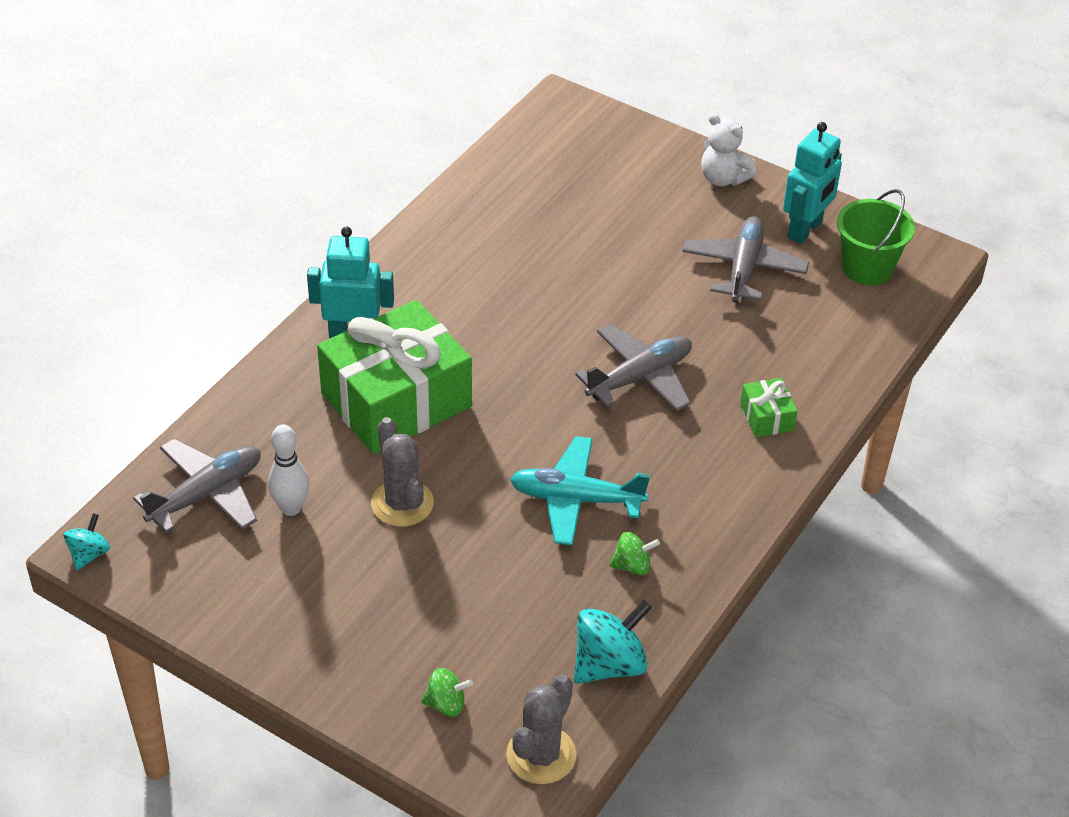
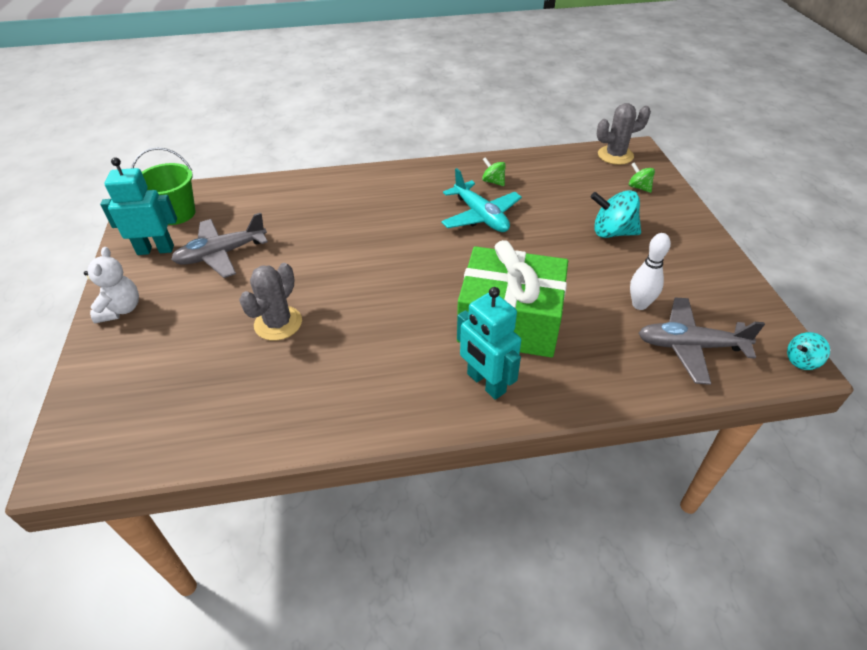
camera: 130 degrees left, 0 degrees up
grey cactus [371,417,434,527] -> grey cactus moved to [239,263,302,341]
turquoise spinning top [574,600,652,684] -> turquoise spinning top moved to [591,190,641,238]
grey plane [575,324,692,411] -> none
green gift [740,378,798,437] -> none

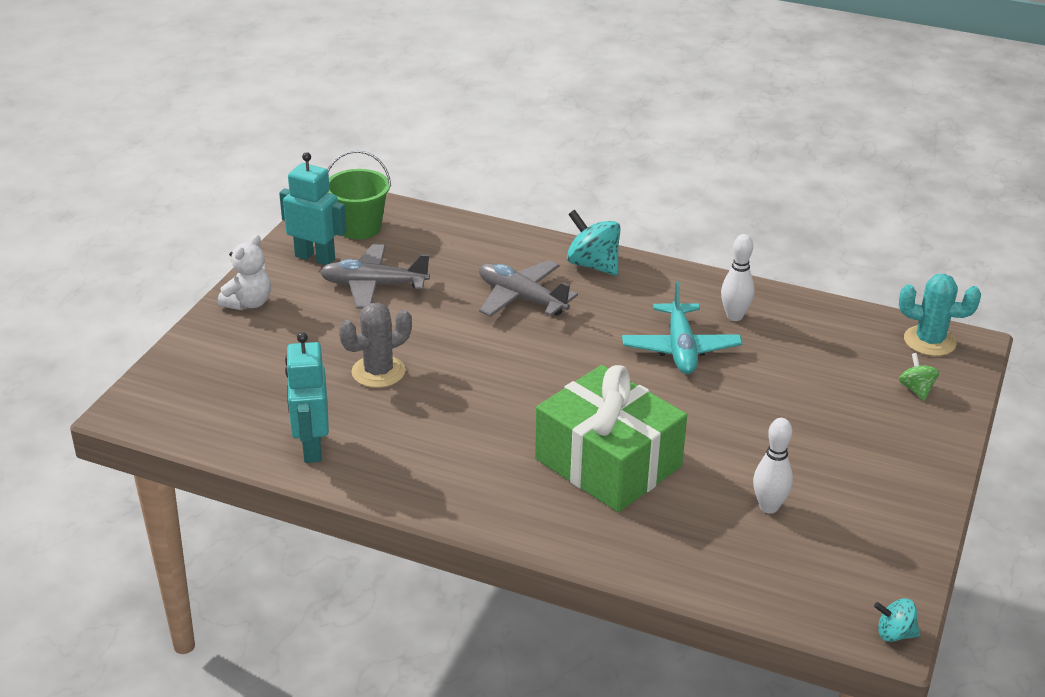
camera: 30 degrees right, 10 degrees down
turquoise robot [457,287,521,400] -> turquoise robot moved to [285,332,329,463]
green spinning top [482,157,506,186] -> white bowling pin [721,234,754,321]
turquoise spinning top [591,190,641,238] -> turquoise spinning top moved to [567,210,620,276]
grey cactus [597,103,651,165] -> turquoise cactus [899,274,981,356]
grey plane [638,297,765,385] -> grey plane moved to [479,260,578,317]

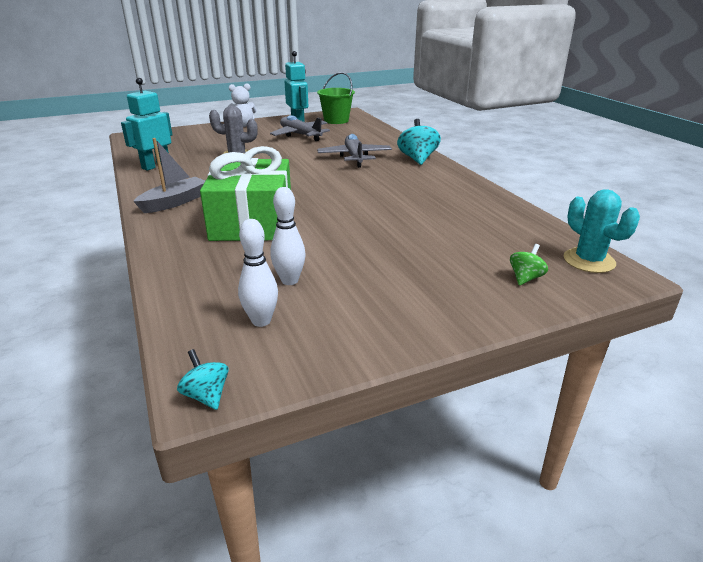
camera: 45 degrees right, 5 degrees down
turquoise plane [622,281,742,374] -> none
white bowling pin [721,234,754,321] -> white bowling pin moved to [238,219,278,327]
none -> grey boat [133,138,205,213]

